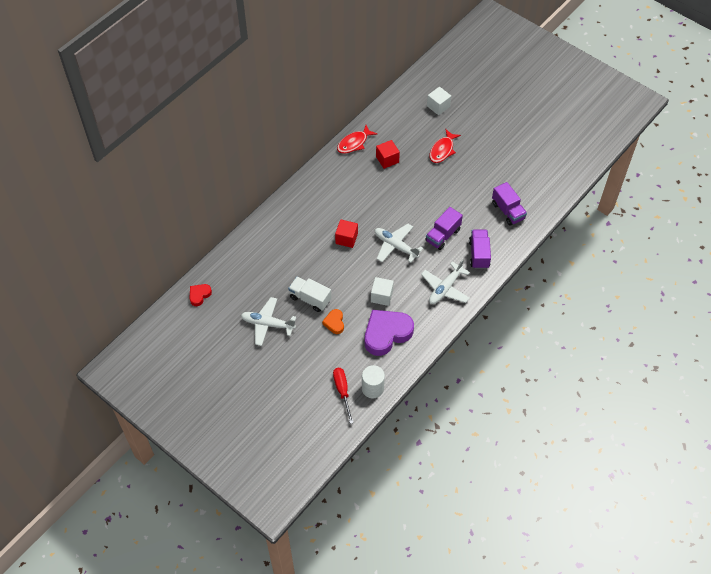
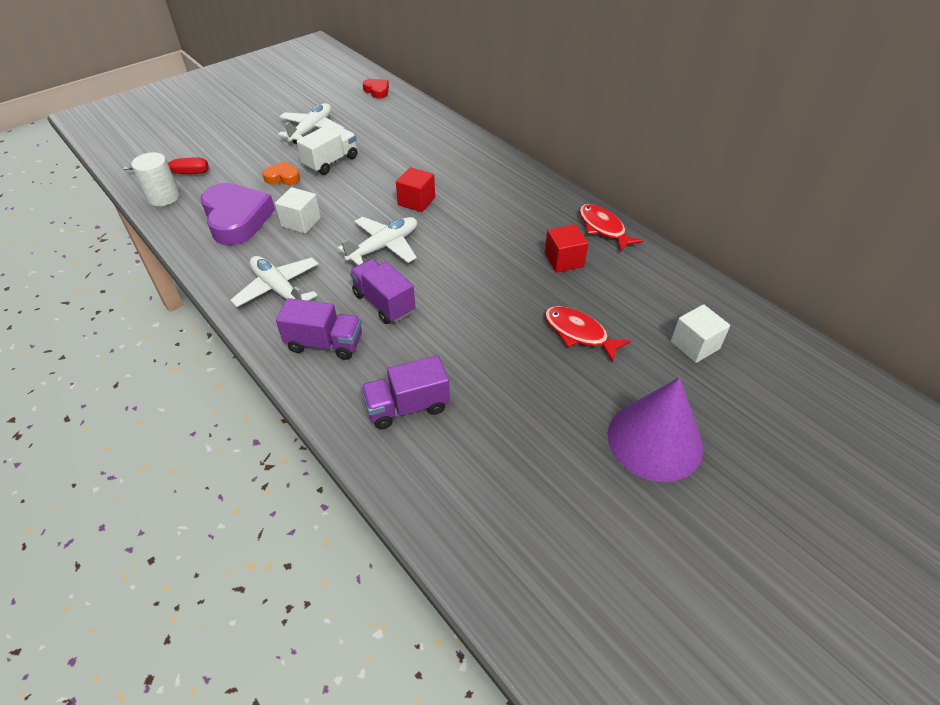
camera: 100 degrees right, 10 degrees down
none -> purple cone [608,377,703,482]

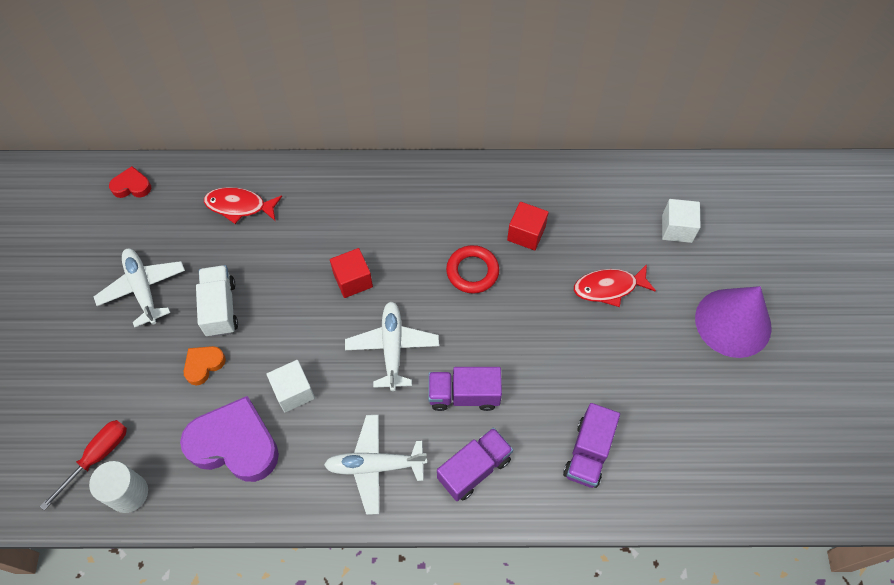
camera: 50 degrees left, 15 degrees up
red fish [579,204,643,252] -> red fish moved to [204,187,282,224]
none -> red ring [446,245,499,294]

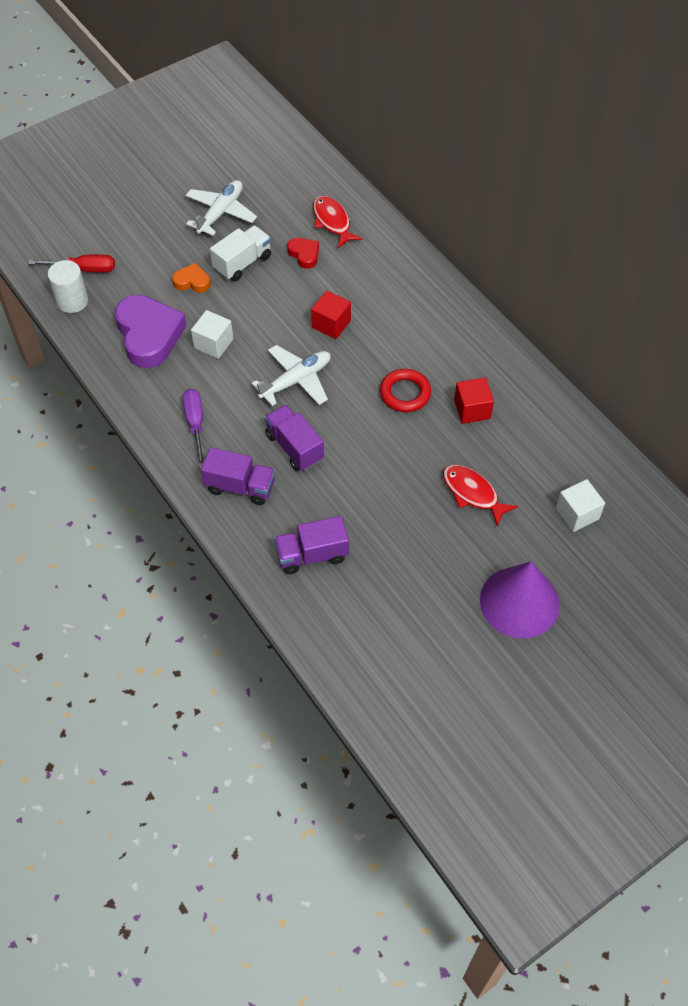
camera: 55 degrees right, 5 degrees down
red heart [109,166,151,198] -> red heart moved to [287,238,319,269]
white plane [324,415,427,515] -> purple screwdriver [183,388,204,468]

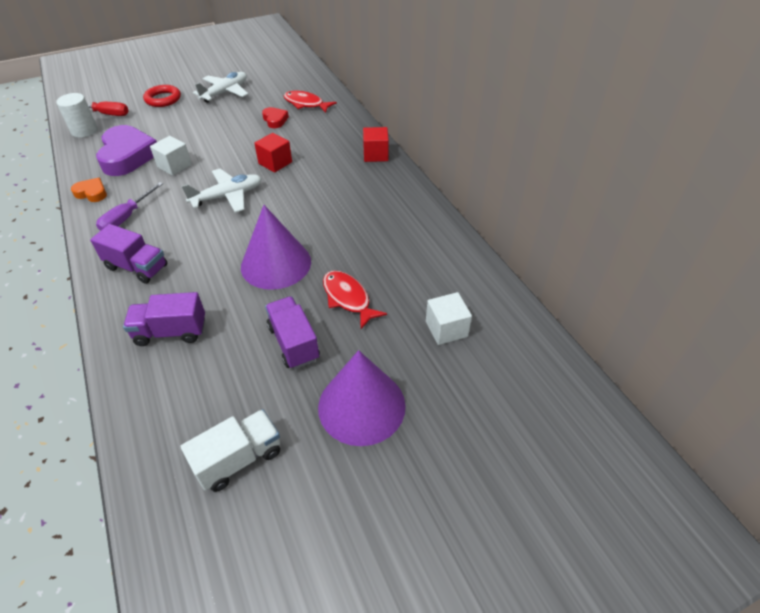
camera: 10 degrees right, 10 degrees down
orange heart [172,263,210,293] -> orange heart moved to [71,178,107,202]
purple screwdriver [183,388,204,468] -> purple screwdriver turned 150 degrees counterclockwise [96,182,163,231]
white truck [210,225,271,281] -> white truck moved to [180,409,280,492]
purple truck [265,405,324,471] -> purple truck moved to [265,296,320,369]
red fish [313,196,362,248] -> red fish turned 45 degrees counterclockwise [284,91,337,113]
red ring [380,369,431,412] -> red ring moved to [143,85,181,107]
red cube [454,377,494,424] -> red cube moved to [363,127,389,162]
none -> purple cone [241,205,311,290]

